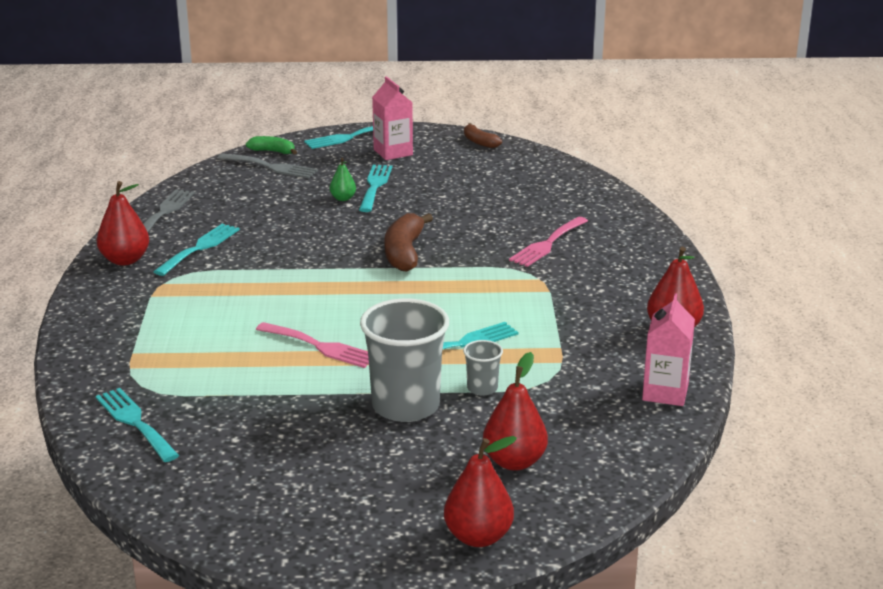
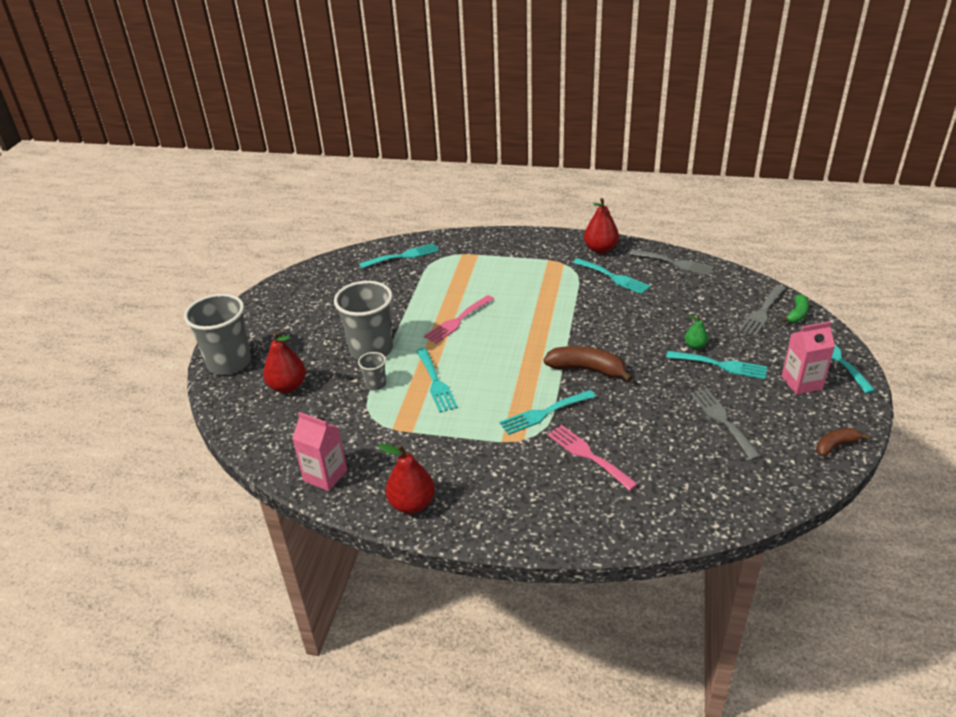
camera: 105 degrees right, 10 degrees up
red pear [444,436,517,547] -> grey cup [184,294,251,375]
none -> turquoise fork [499,390,596,435]
none -> grey fork [690,388,761,460]

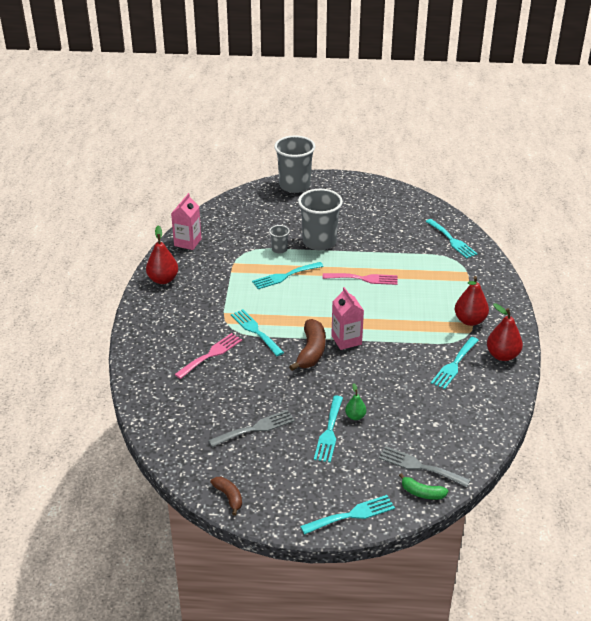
camera: 80 degrees right, 0 degrees up
red pear [263,331,306,393] -> red pear moved to [455,276,489,326]
pink fork [424,295,494,343] -> pink fork turned 150 degrees clockwise [323,273,398,285]
grey fork [629,249,714,276] -> none
pink carton [781,321,835,395] -> pink carton moved to [331,287,364,350]

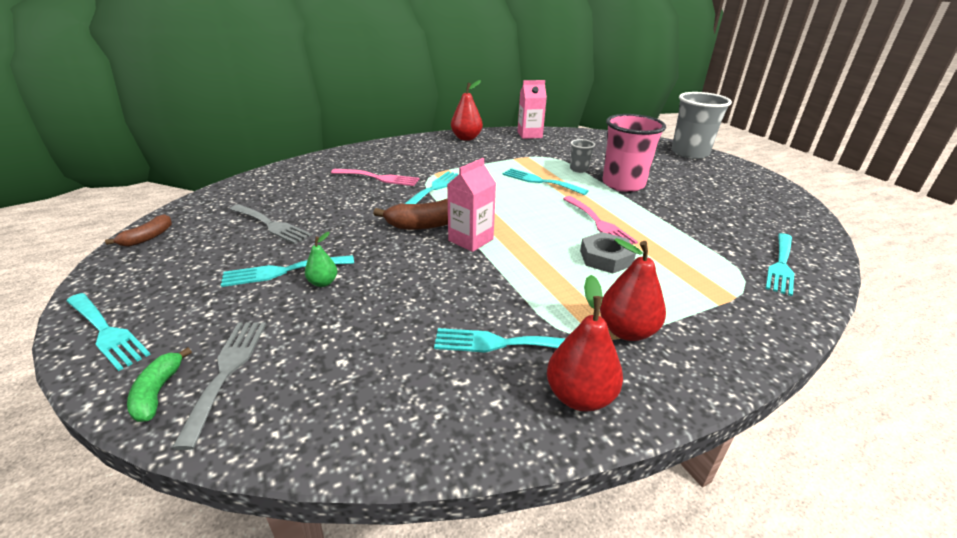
camera: 60 degrees right, 5 degrees down
grey cup [298,189,343,250] -> pink cup [602,114,666,192]
none -> grey nut [580,232,636,274]

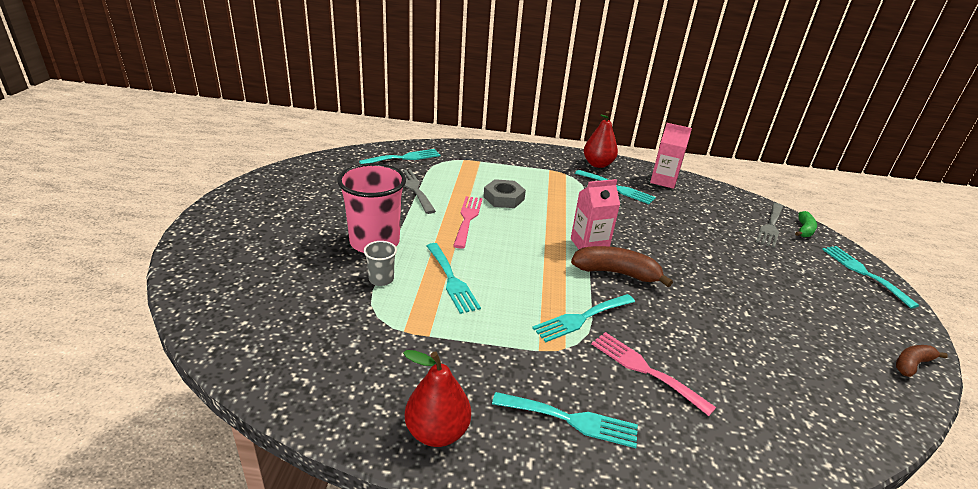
camera: 150 degrees left, 0 degrees up
turquoise fork [221,255,354,287] -> turquoise fork moved to [492,392,638,448]
grey fork [230,204,312,244] -> grey fork moved to [401,169,436,214]
green pear [305,232,337,287] -> none
pink carton [517,80,547,139] -> pink carton moved to [650,123,692,189]
red pear [600,238,666,341] -> none
grey cup [672,92,732,159] -> none

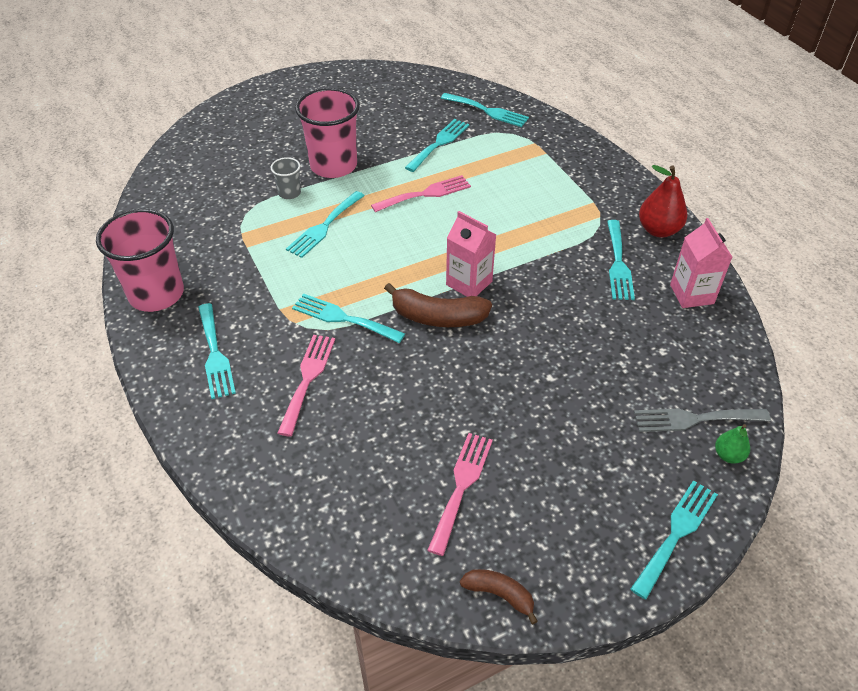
camera: 60 degrees right, 15 degrees up
grey fork [401,169,436,214] -> turquoise fork [405,119,469,172]
red pear [403,350,471,447] -> pink cup [96,209,184,312]
grey nut [483,179,526,208] -> none
brown banana [571,246,673,287] -> brown banana turned 120 degrees clockwise [384,283,492,327]
green banana [795,211,817,237] -> green pear [715,424,750,464]
none -> pink fork [427,433,493,556]

